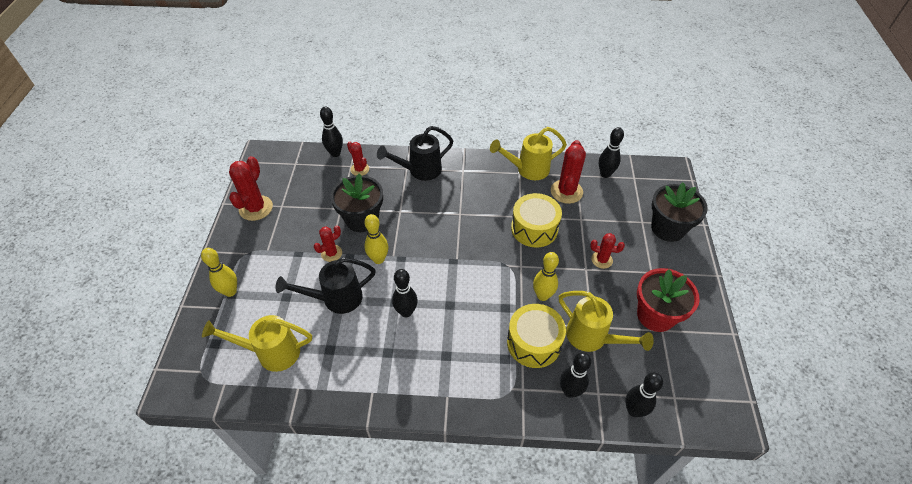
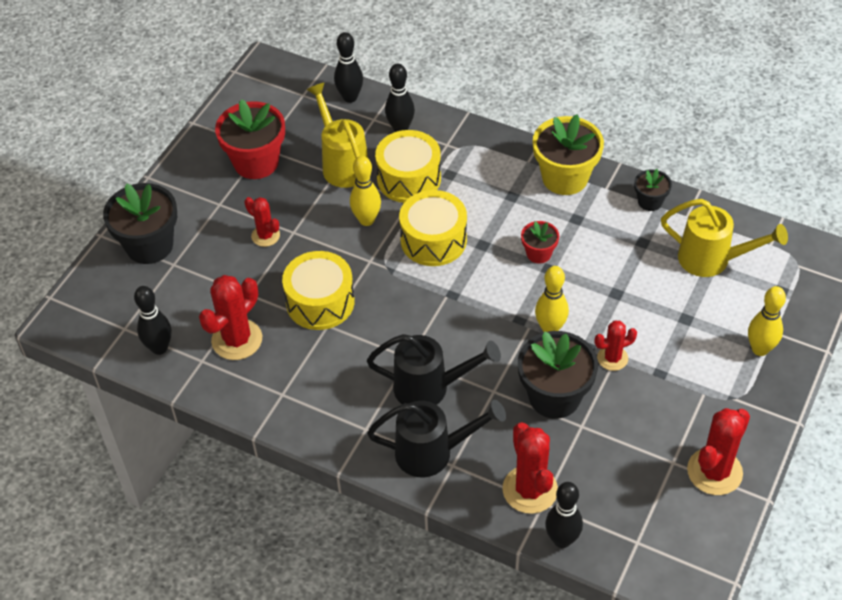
camera: 155 degrees left, 0 degrees up
black watering can [275,257,376,314] -> black watering can moved to [367,334,501,405]
red cactus [347,141,369,176] -> red cactus [502,422,558,514], size x1.68
black bowling pin [392,269,418,317] -> red flower pot [521,221,559,263]
yellow watering can [490,127,567,180] -> none
none -> yellow drum [399,190,467,266]
none -> yellow flower pot [533,114,604,195]
none -> black flower pot [634,169,672,211]

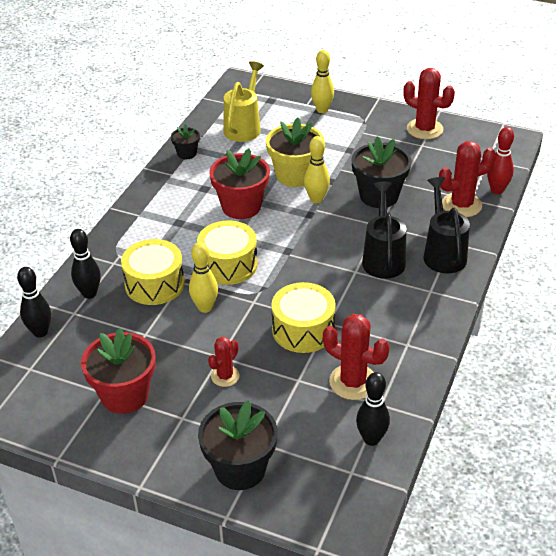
camera: 95 degrees left, 10 degrees down
yellow watering can [306,82,368,188] -> none
red flower pot [521,221,559,263] -> red flower pot [209,148,270,219], size x1.91
yellow flower pot [533,114,604,195] -> yellow flower pot moved to [266,118,324,187]
black bowling pin [545,482,583,548] -> red bowling pin [487,127,514,194]
red cactus [594,321,637,371] -> none

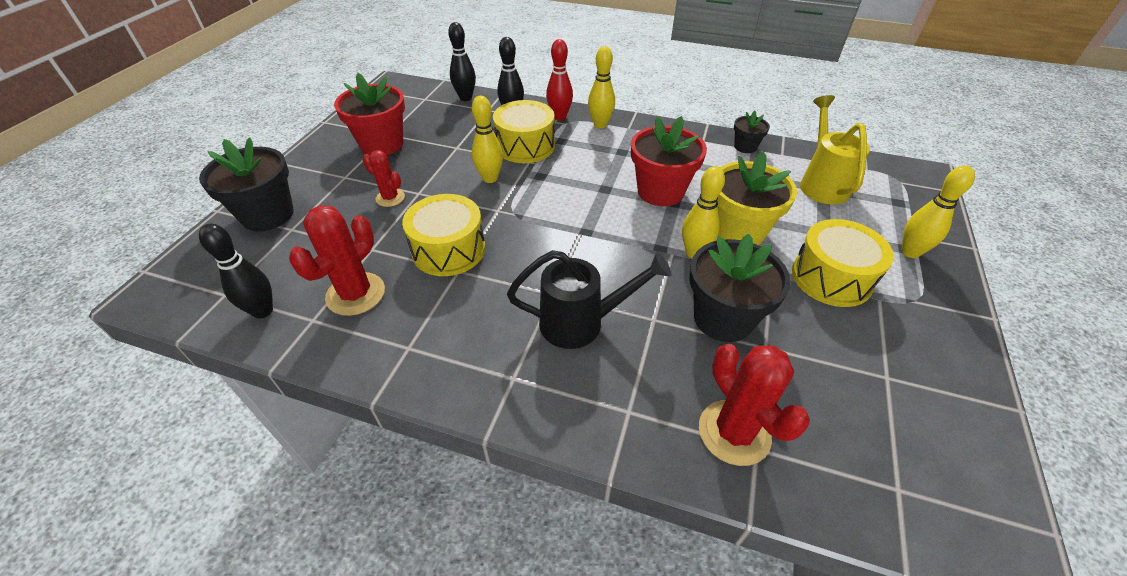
camera: 85 degrees right, 5 degrees up
yellow drum [197,220,258,285] -> yellow drum moved to [792,219,894,307]
yellow watering can [224,61,264,142] -> yellow watering can turned 105 degrees counterclockwise [800,95,870,205]
red cactus [403,68,455,140] -> none
black watering can [423,177,470,273] -> none
red bowling pin [487,127,514,194] -> red bowling pin moved to [546,39,573,120]
none -> yellow bowling pin [588,46,615,128]

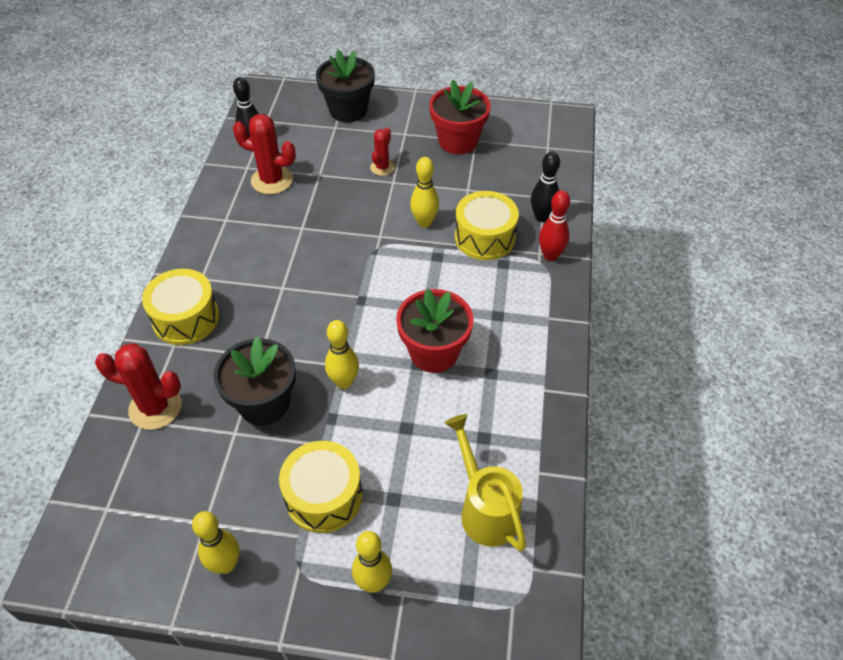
camera: 80 degrees right, 5 degrees up
yellow drum [402,194,485,276] -> yellow drum moved to [142,269,219,345]
black bowling pin [448,22,476,101] -> none
black watering can [507,250,672,349] -> none
yellow bowling pin [588,46,615,128] -> yellow bowling pin moved to [192,511,239,574]
red cactus [699,344,810,466] -> red cactus turned 45 degrees clockwise [95,343,182,430]
yellow flower pot [717,151,797,245] -> none
black flower pot [734,111,770,153] -> none
yellow watering can [800,95,870,205] -> yellow watering can turned 105 degrees counterclockwise [445,414,526,551]

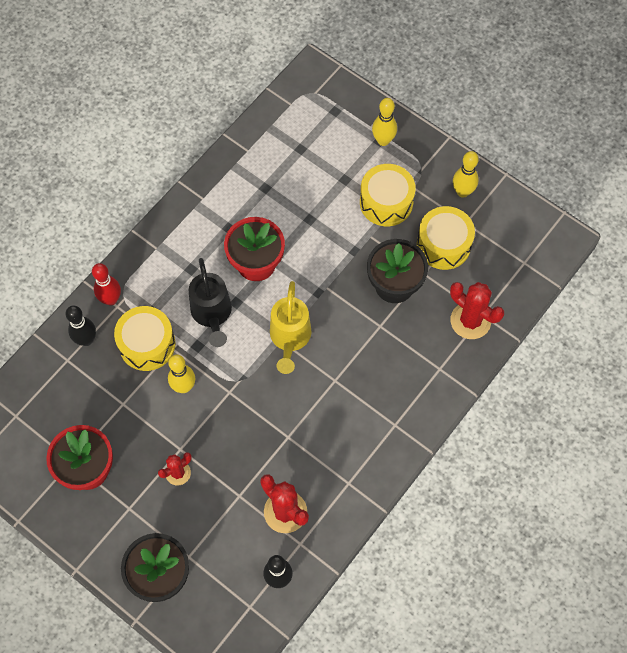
camera: 150 degrees left, 15 degrees up
yellow drum [142,269,219,345] -> yellow drum moved to [417,206,475,270]
yellow bowling pin [325,320,359,389] -> none
yellow watering can [445,414,526,551] -> yellow watering can moved to [270,281,311,374]
none -> black watering can [189,258,232,347]

